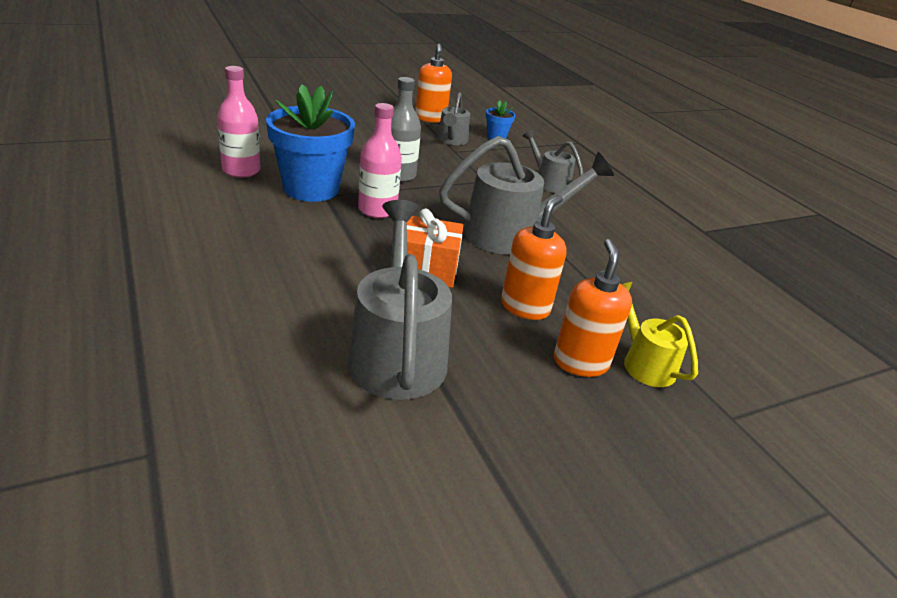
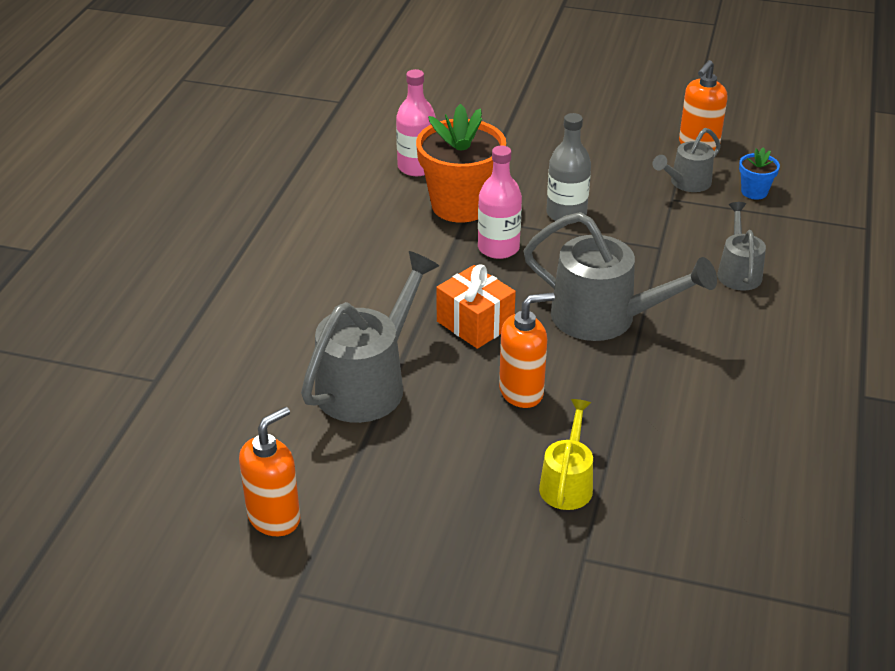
camera: 45 degrees right, 5 degrees up
blue flower pot [266,84,355,202] -> orange flower pot [416,104,506,223]
orange soap dispenser [554,239,632,377] -> orange soap dispenser moved to [239,407,300,536]

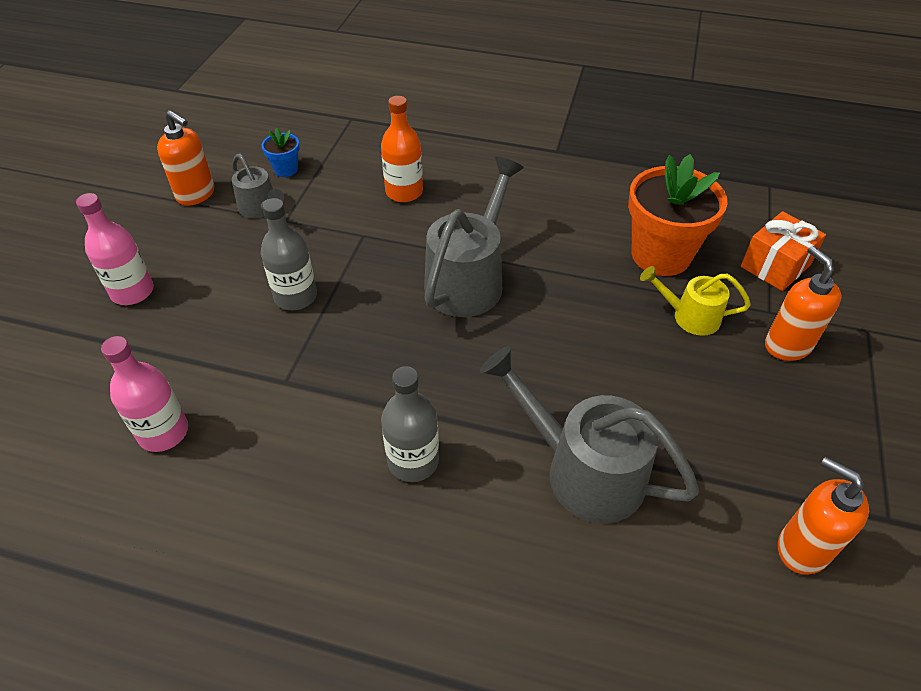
camera: 90 degrees left, 10 degrees up
orange flower pot [416,104,506,223] -> orange flower pot moved to [628,154,728,276]
orange gift [436,265,516,349] -> orange gift moved to [741,211,826,291]
pink bottle [478,146,522,259] -> pink bottle moved to [76,193,154,305]
orange soap dispenser [499,293,555,408] -> orange soap dispenser moved to [765,246,841,361]
grey watering can [717,202,766,291] -> orange bottle [381,96,423,202]
none -> grey bottle [381,366,439,482]

